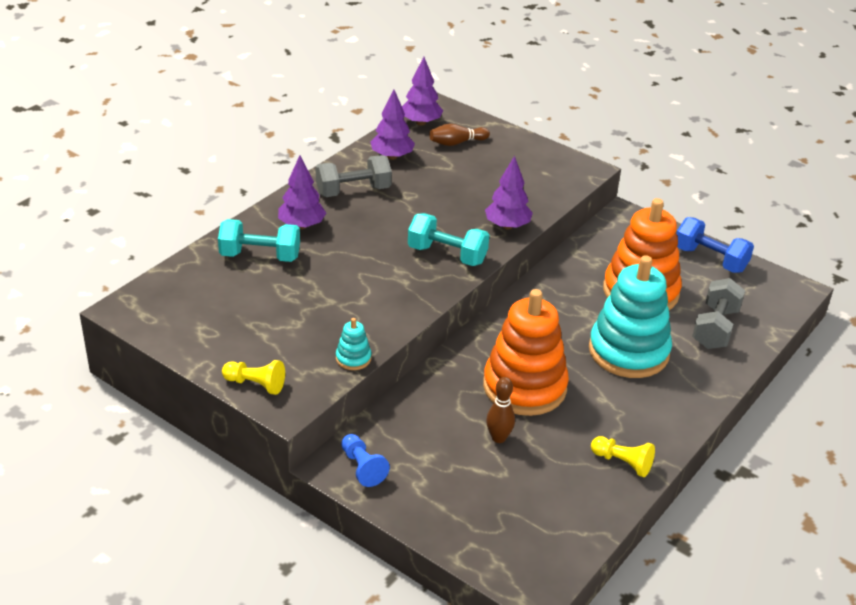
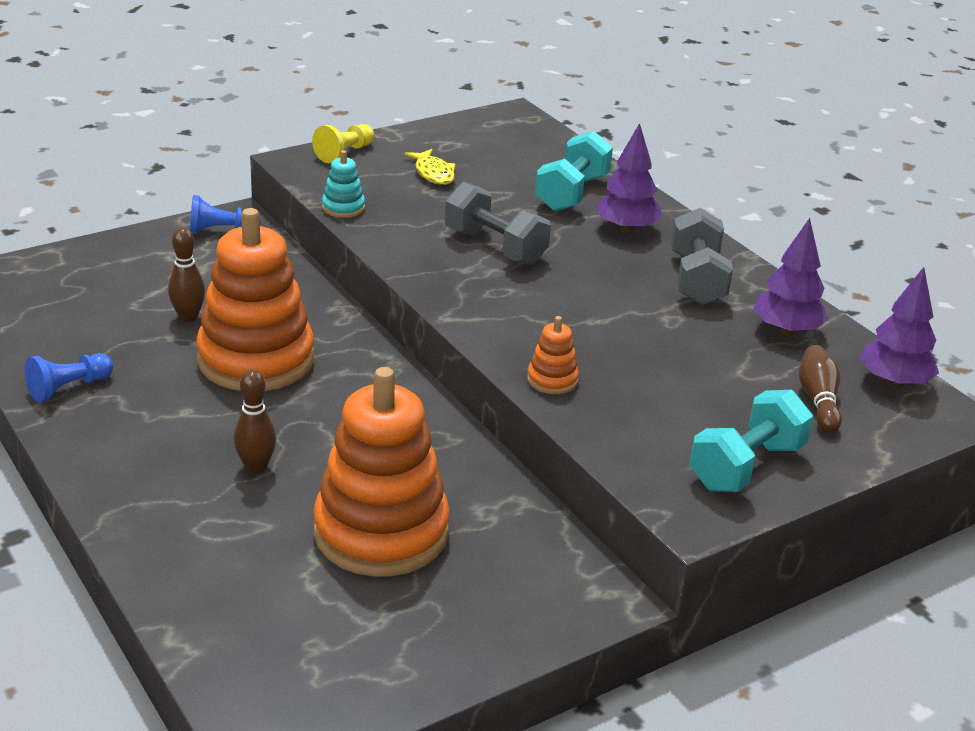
camera: 110 degrees right, 5 degrees down
turquoise dumbbell [408,213,489,266] -> turquoise dumbbell moved to [690,390,813,492]
purple tree [485,156,533,229] -> orange stacking toy [527,316,579,394]
turquoise stacking toy [589,255,672,378] -> brown bowling pin [234,369,276,474]
yellow pawn [591,436,655,477] -> blue pawn [25,353,113,403]
blue dumbbell [676,217,754,273] -> none
grey dumbbell [692,278,745,349] -> grey dumbbell moved to [445,182,551,265]
none -> yellow fish [404,149,456,185]

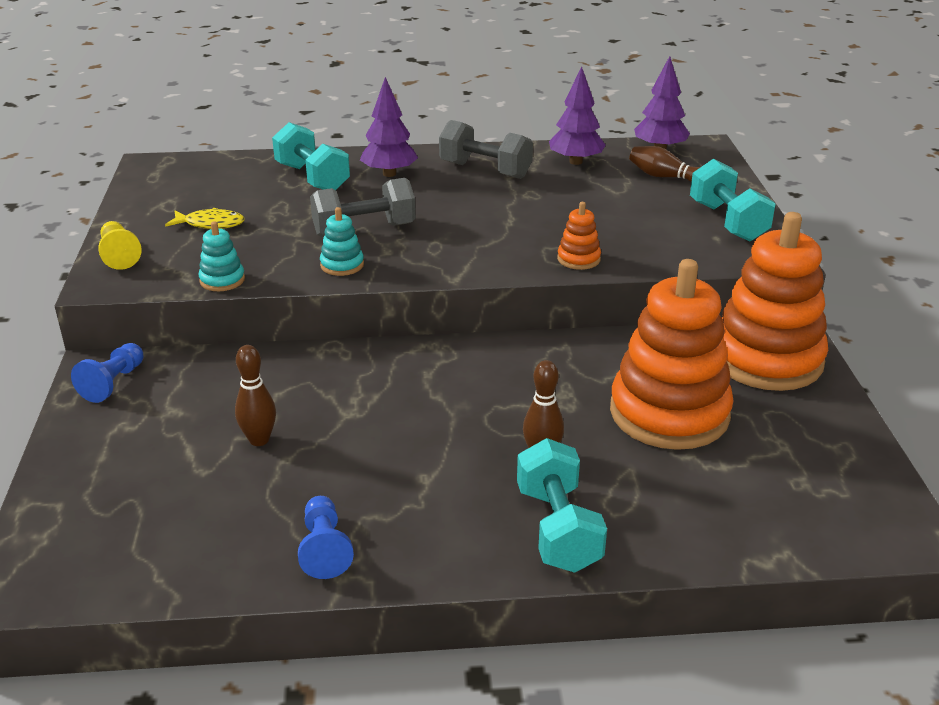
camera: 60 degrees left, 0 degrees up
orange stacking toy [196,208,314,391] -> orange stacking toy moved to [721,212,828,391]
none -> turquoise stacking toy [320,207,364,276]
none -> turquoise dumbbell [517,438,607,573]

